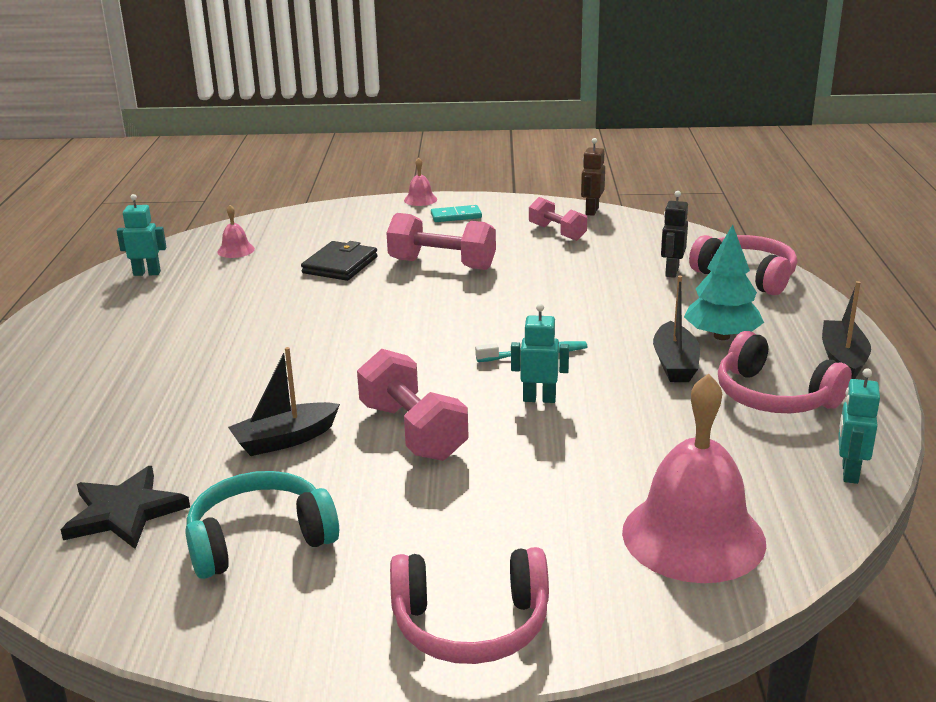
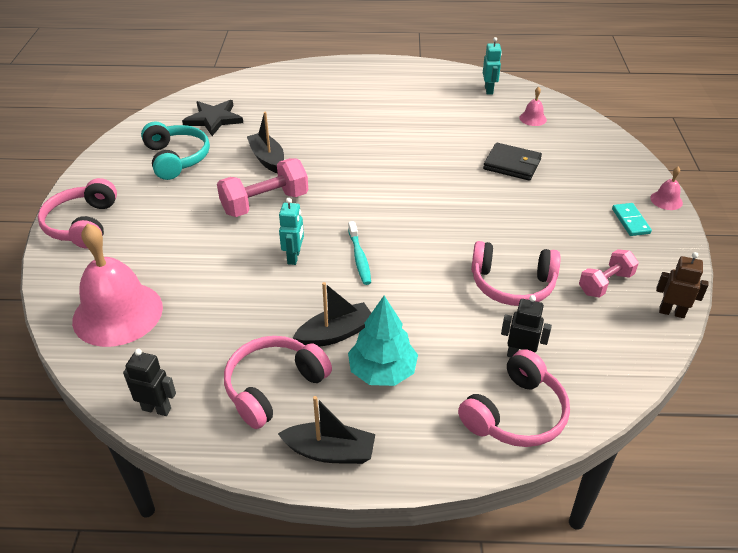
camera: 90 degrees right, 15 degrees up
pink dumbbell [387,213,496,270] -> none
black boat [653,275,700,382] -> black boat turned 150 degrees clockwise [293,282,371,347]
turquoise robot [838,368,880,484] -> black robot [123,349,176,416]
none -> pink headphones [471,241,561,306]

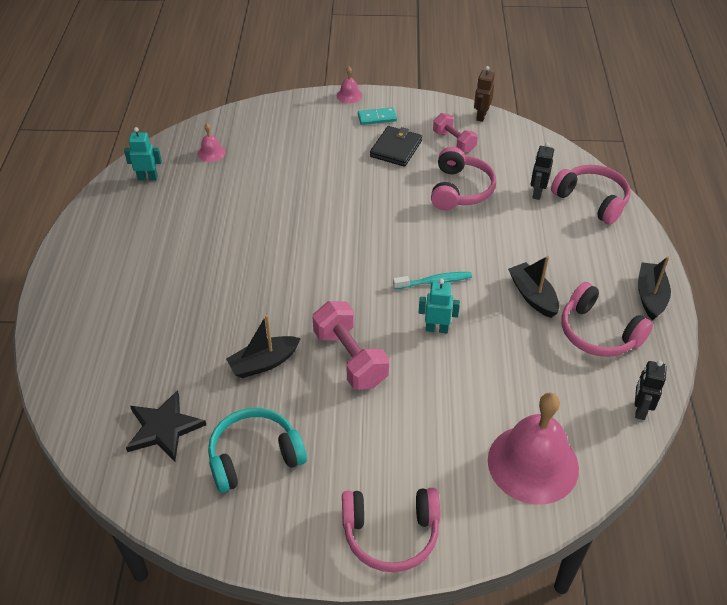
camera: 90 degrees left, 5 degrees up
turquoise tree [348,296,418,386] -> none
black wallet [483,143,542,181] -> black wallet moved to [370,126,422,167]

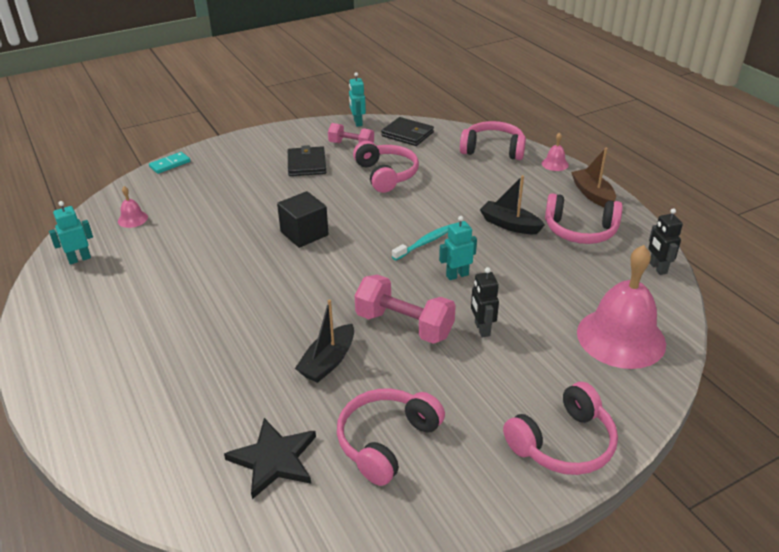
camera: 30 degrees left, 10 degrees down
turquoise headphones [208,408,307,493] -> pink headphones [337,388,445,486]
pink bell [337,66,362,103] -> pink bell moved to [542,132,569,171]
turquoise domino [358,107,397,125] -> turquoise domino moved to [149,152,190,174]
brown robot [474,66,495,122] -> turquoise robot [349,72,366,127]
black robot [531,142,554,200] -> black robot moved to [471,267,499,338]
black boat [638,256,671,321] -> brown boat [571,148,616,207]
none -> black cube [277,191,329,248]
none -> black wallet [381,117,434,146]

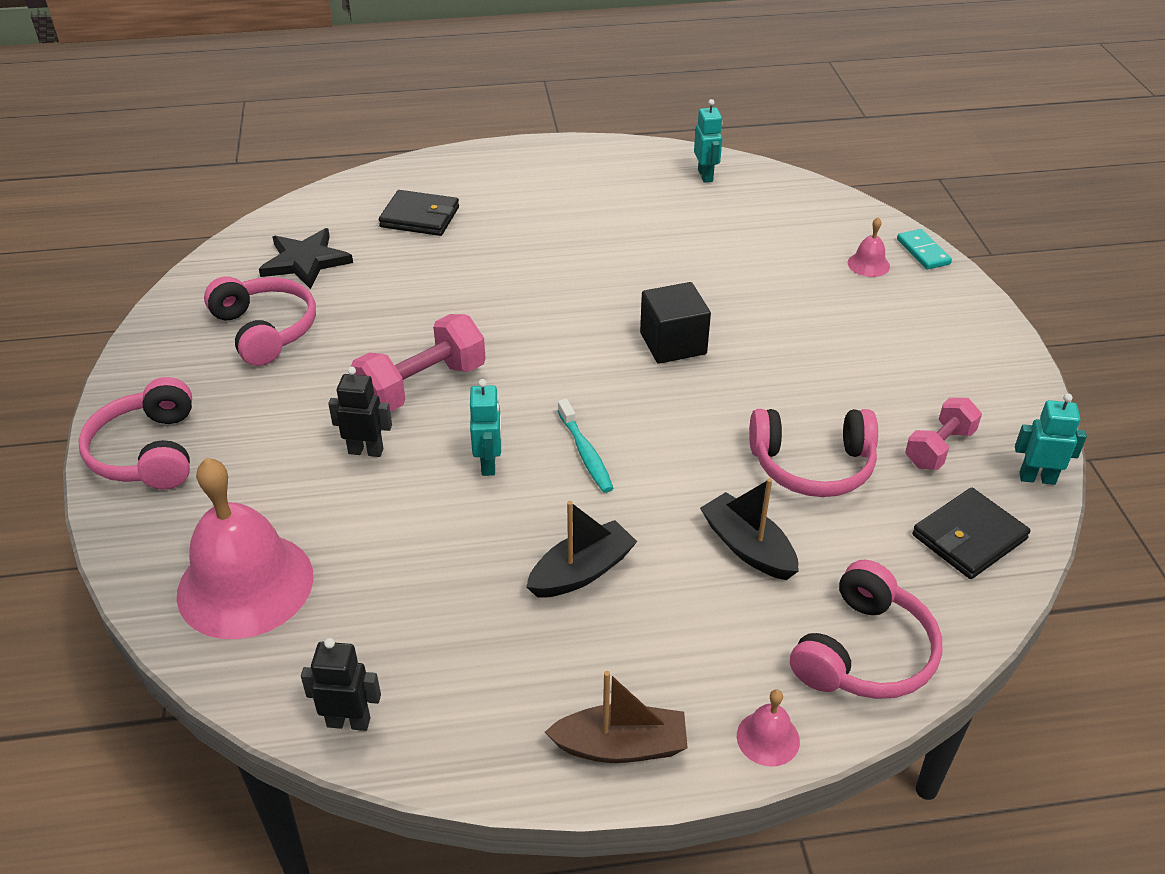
camera: 110 degrees right, 5 degrees up
pink bell [118,186,148,228] -> pink bell moved to [848,217,890,277]
black wallet [288,145,326,176] -> black wallet moved to [379,190,459,236]
black boat [295,299,354,383] -> black boat moved to [700,478,799,580]
pink headphones [545,193,623,244] -> none

